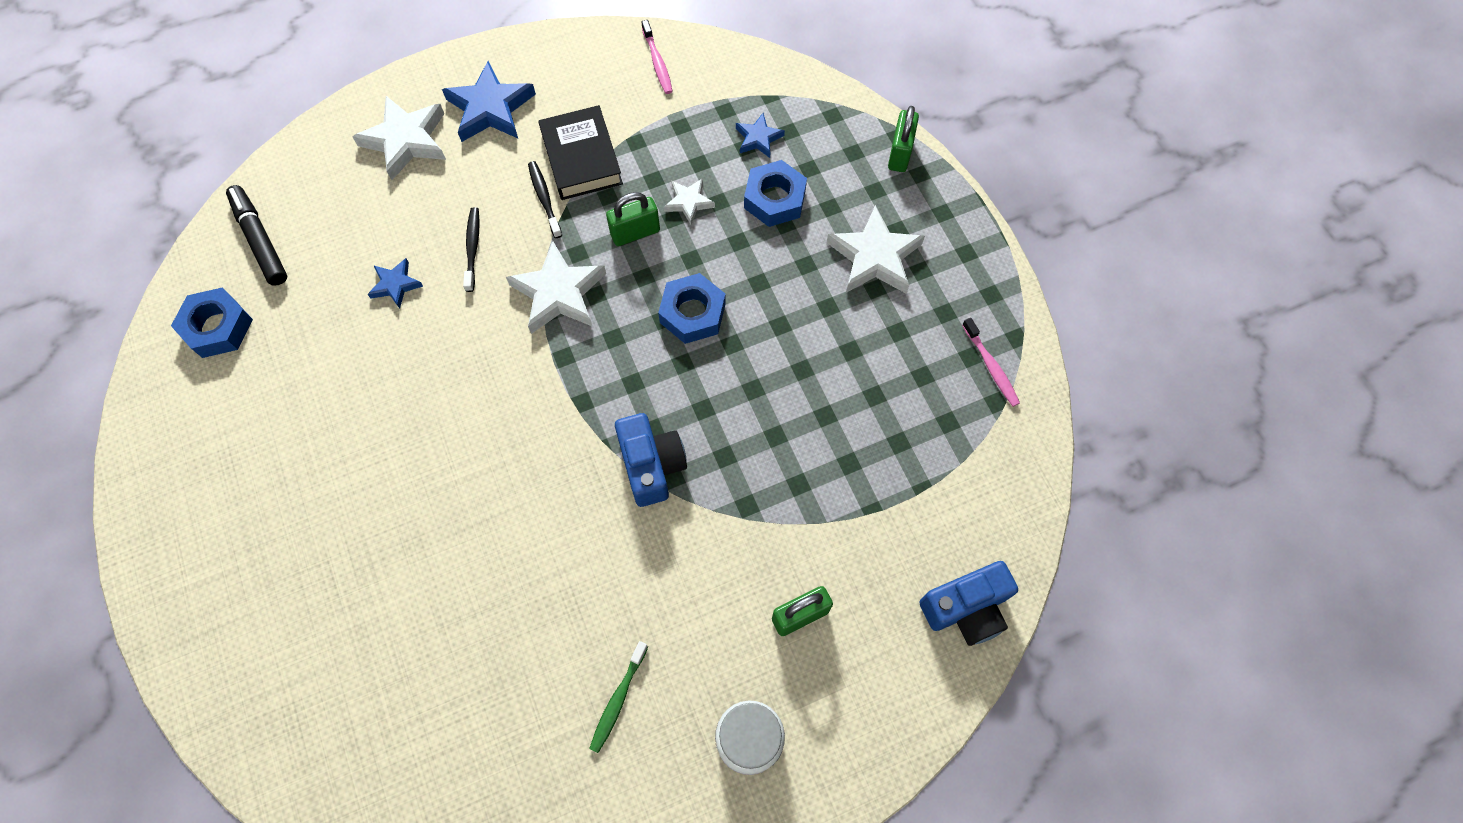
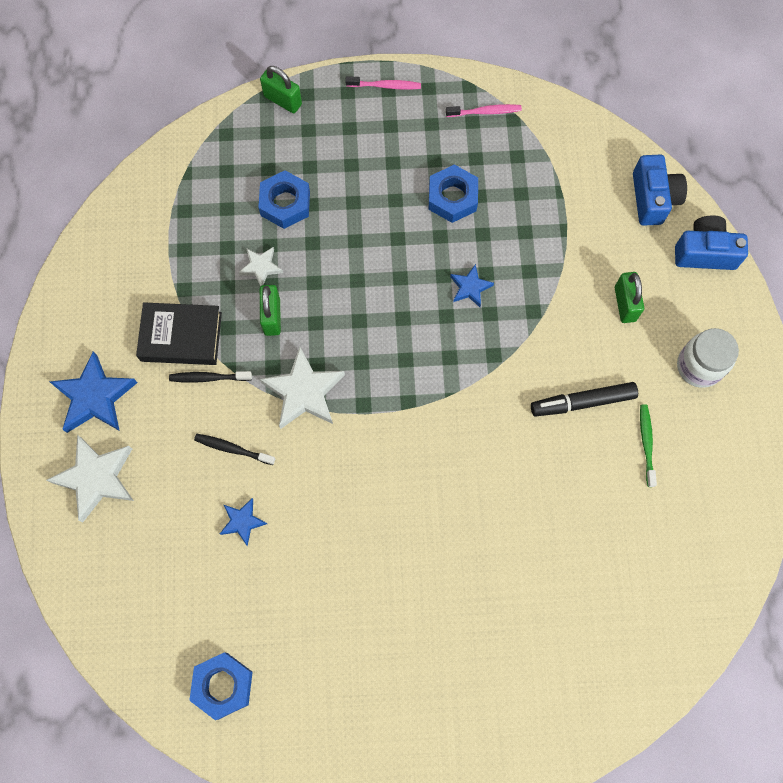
camera: 70 degrees left, 5 degrees up
black marker [226,185,287,286] -> black marker moved to [531,382,638,417]
green toothbrush [589,641,648,753] -> green toothbrush turned 135 degrees counterclockwise [640,404,657,487]
blue camera [615,413,687,507] -> blue camera moved to [675,215,748,270]
pink toothbrush [642,20,673,94] -> pink toothbrush moved to [345,76,421,90]
blue nut [658,273,726,344] -> blue nut moved to [428,164,478,223]
blue star [736,113,785,158] -> blue star moved to [450,264,494,307]
white star [827,205,925,294] -> none

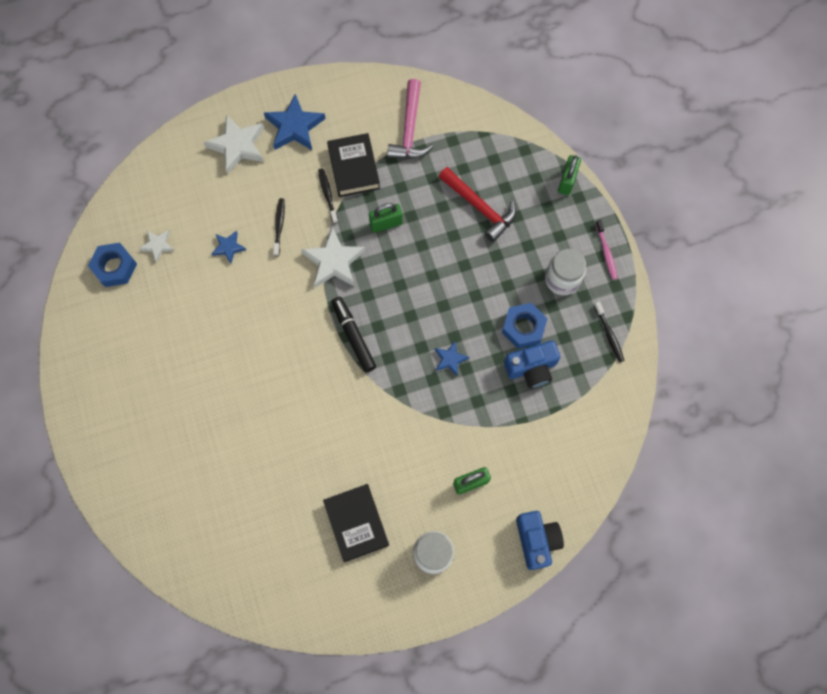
camera: 75 degrees right, 0 degrees up
white star [238,247,283,286] -> white star moved to [139,230,175,262]
blue nut [258,170,310,229] -> red hammer [439,167,516,242]
pink toothbrush [446,104,522,117] -> black toothbrush [594,302,625,363]
black marker [531,382,638,417] -> black marker moved to [331,297,376,372]
blue camera [633,154,687,226] -> blue camera moved to [504,340,560,388]
green toothbrush [640,404,657,487] -> black book [323,484,389,562]
none -> pink hammer [387,79,433,158]
none -> white jar [545,249,586,295]

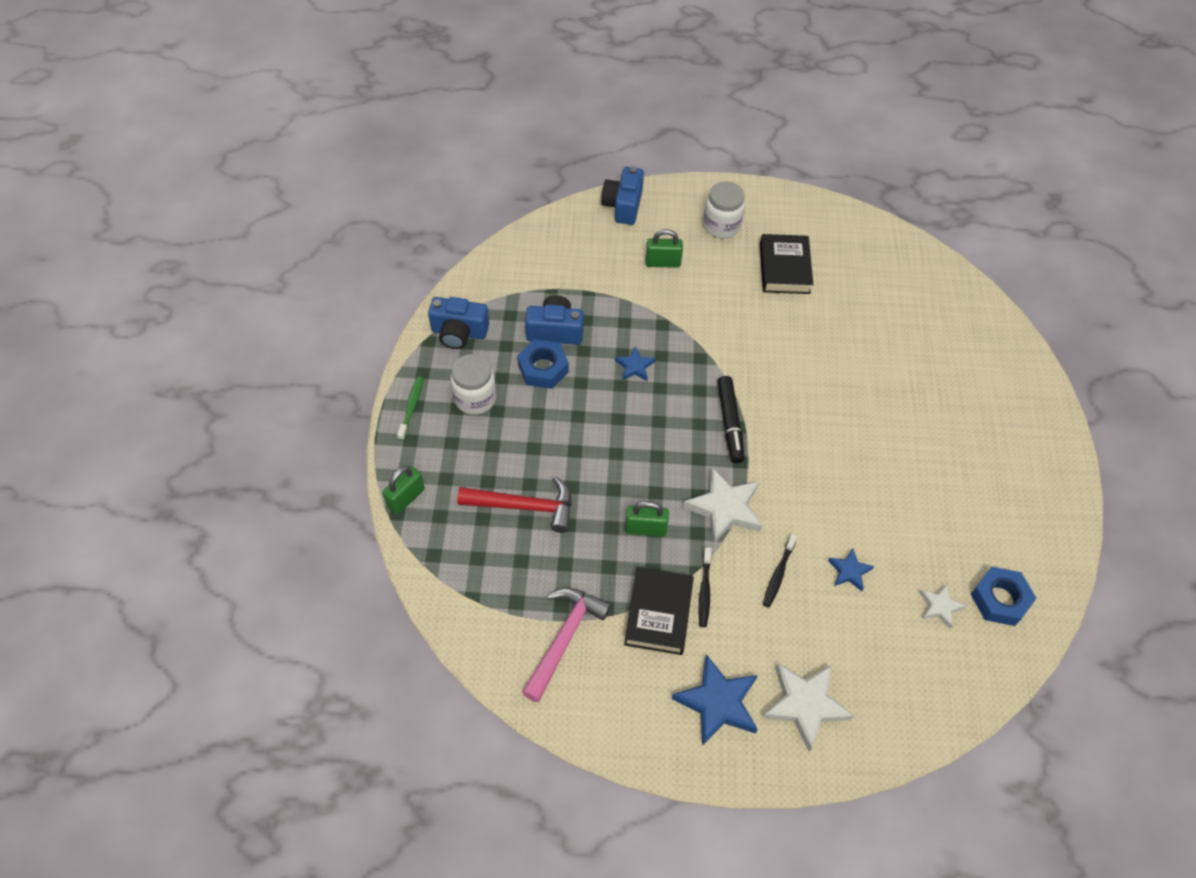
camera: 160 degrees left, 15 degrees down
red hammer [439,167,516,242] -> red hammer turned 120 degrees clockwise [457,476,572,533]
black toothbrush [594,302,625,363] -> blue camera [428,297,489,349]
pink toothbrush [595,220,618,280] -> green toothbrush [397,377,423,441]

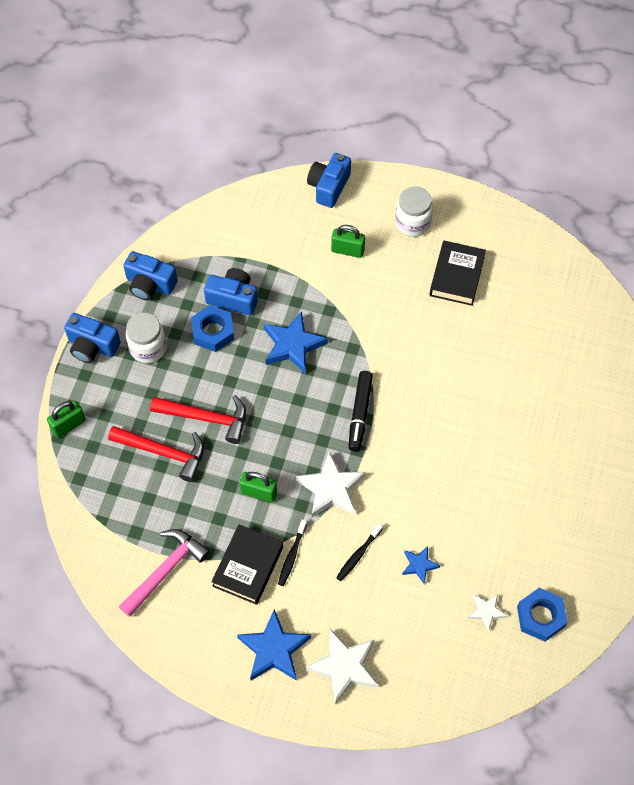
camera: 15 degrees right, 5 degrees up
green toothbrush [397,377,423,441] -> blue camera [64,313,121,363]
blue star [615,346,655,381] -> blue star [264,311,328,374], size x1.84
none -> red hammer [150,395,246,444]

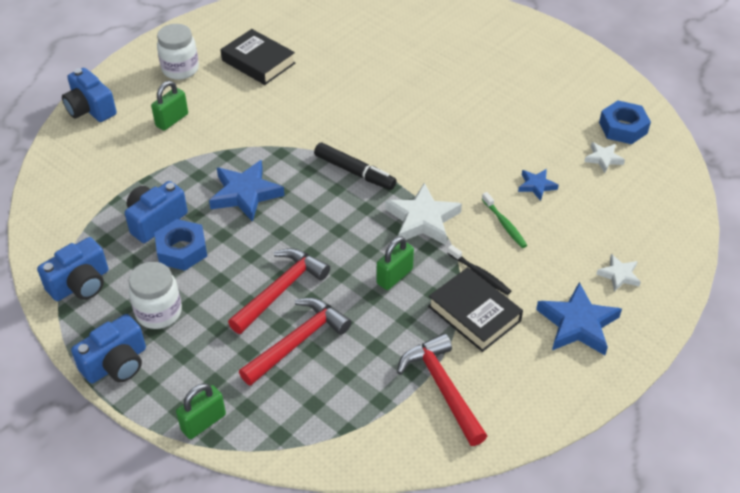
camera: 65 degrees left, 15 degrees down
green padlock [47,401,86,438] -> green padlock turned 60 degrees clockwise [176,383,226,439]
pink hammer [119,529,210,617] -> red hammer [397,333,487,446]
white star [306,629,378,705] -> white star [596,254,641,292], size x0.54
black toothbrush [336,523,383,581] -> green toothbrush [482,192,527,248]

